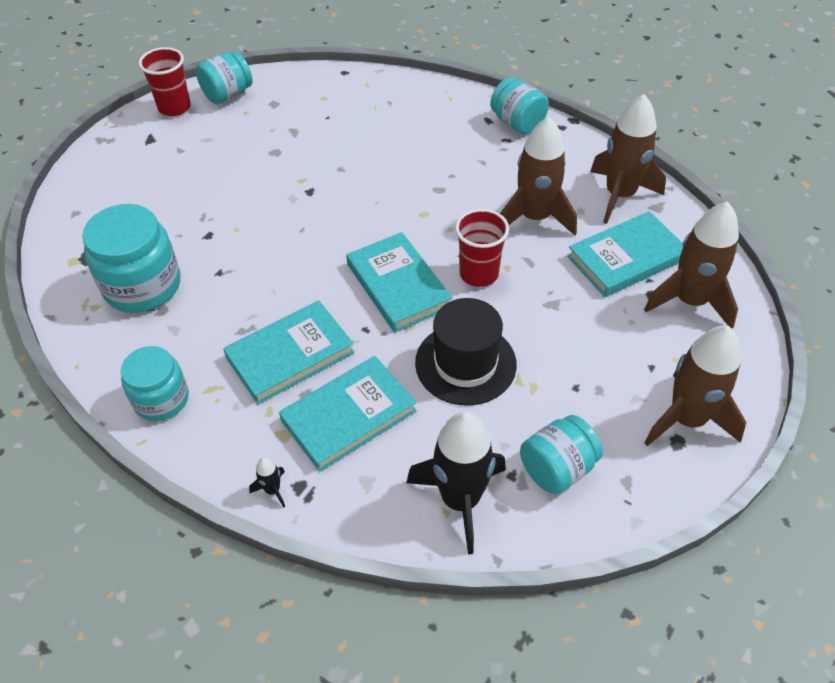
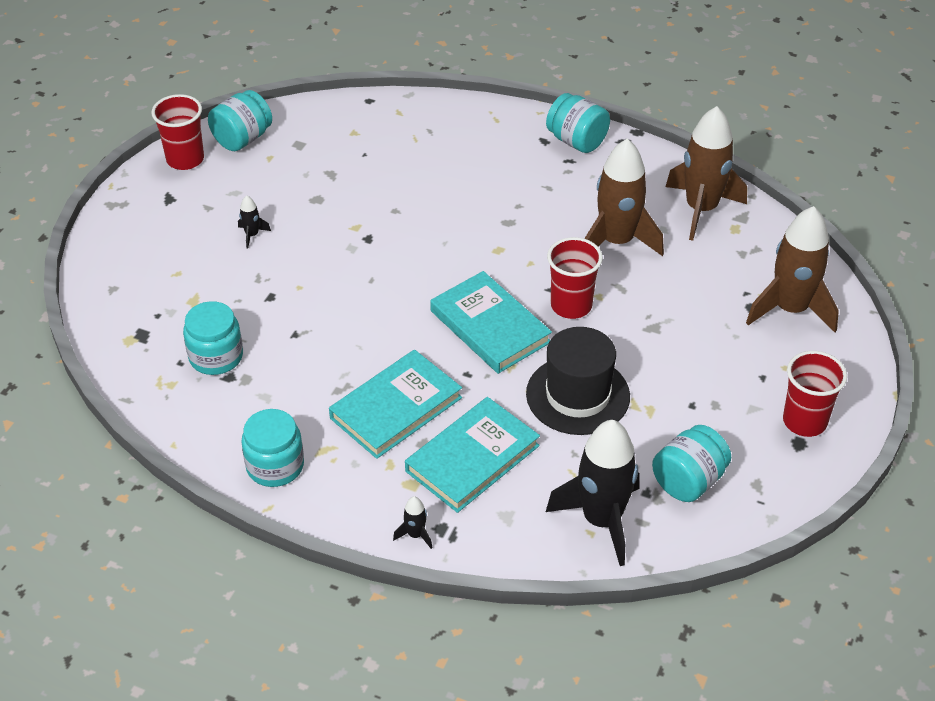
camera: 10 degrees left, 5 degrees down
turquoise jar [82,204,180,313] -> turquoise jar [183,301,243,375], size x0.64
turquoise book [567,211,683,297] -> none
brown rocket [644,326,747,446] -> red cup [783,351,847,437]
none -> black rocket [238,196,271,249]

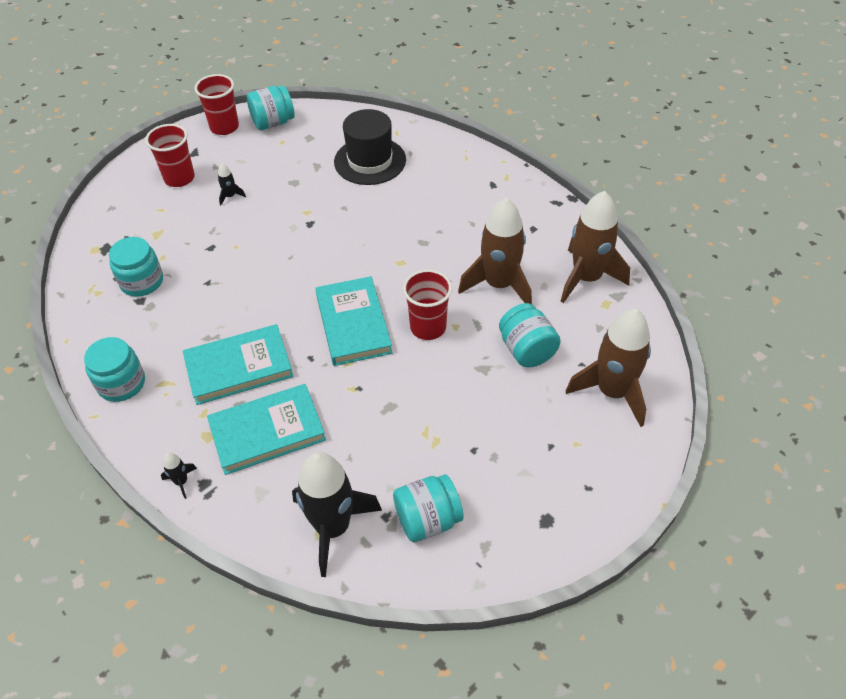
camera: 25 degrees right, 5 degrees up
black hat [526,327,630,435] -> black hat moved to [334,109,406,185]
turquoise jar [546,93,610,153] -> turquoise jar moved to [499,303,561,367]
red cup [783,351,847,437] -> red cup moved to [145,124,195,187]

